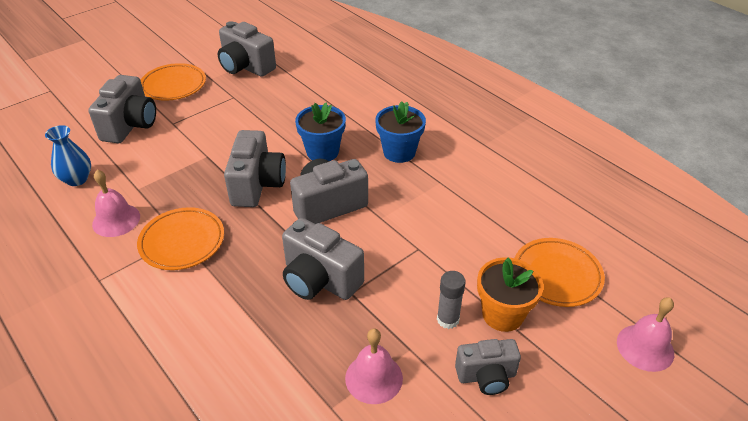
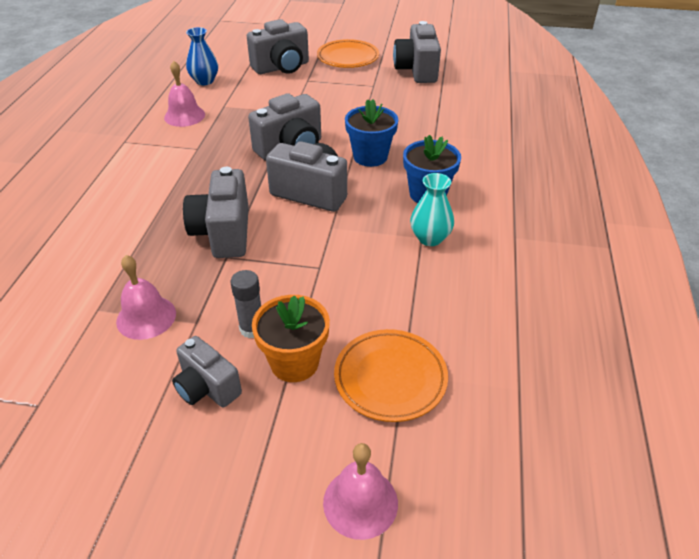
camera: 50 degrees right, 0 degrees up
orange plate [137,207,224,270] -> none
none -> turquoise vase [410,173,454,246]

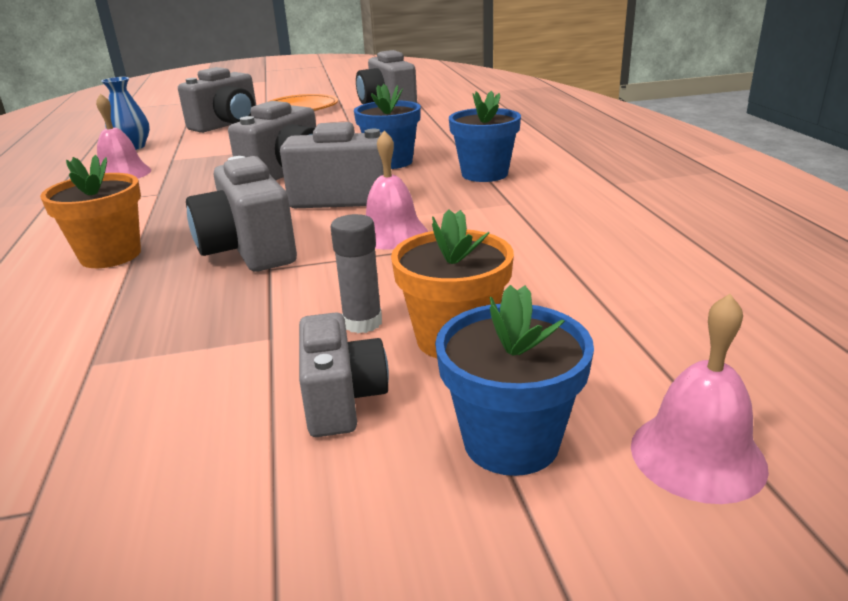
camera: 20 degrees left, 15 degrees down
pink bell [116,255,176,340] -> pink bell moved to [366,131,428,250]
grey camera [172,336,242,408] -> grey camera turned 120 degrees counterclockwise [299,312,389,437]
orange plate [334,329,448,422] -> none
turquoise vase [410,173,454,246] -> none
none -> orange flower pot [40,155,141,268]
none -> blue flower pot [435,285,594,476]

